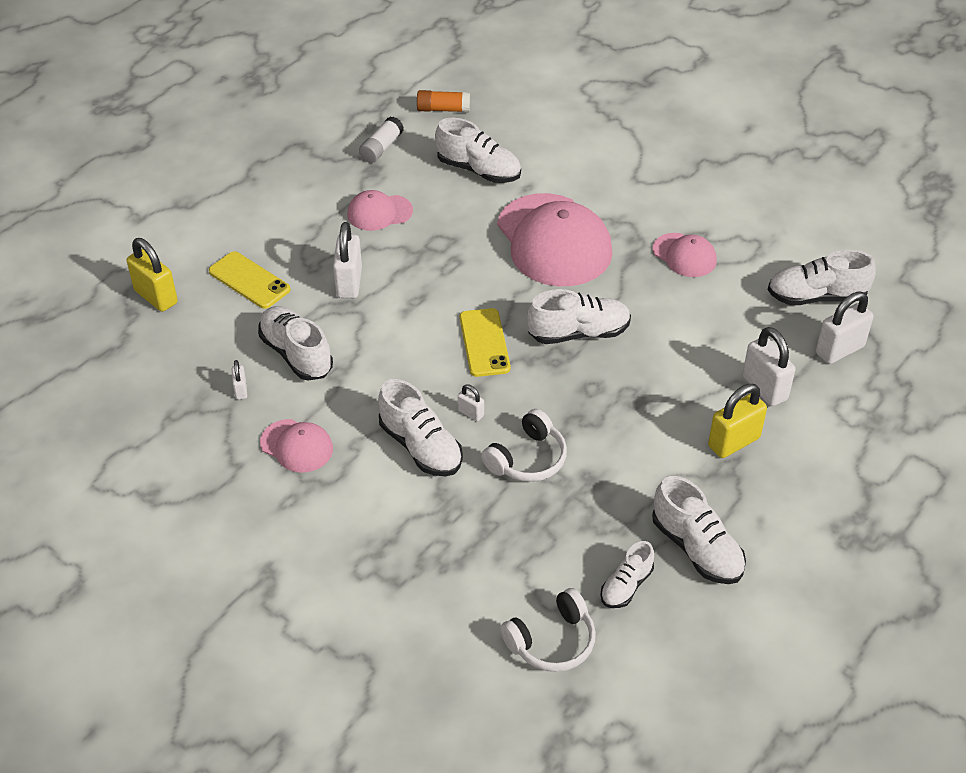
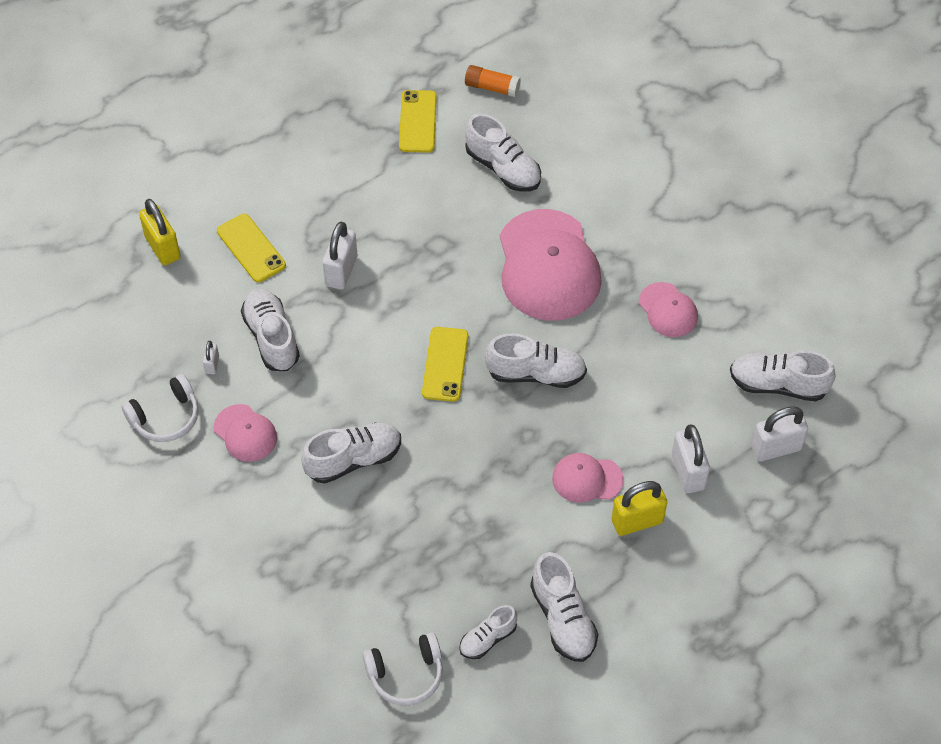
camera: 15 degrees right, 10 degrees up
pink cap [347,190,413,231] -> pink cap moved to [552,453,624,503]
white glue stick [359,116,404,163] -> yellow phone [399,90,437,152]
white shoe [378,379,463,476] -> white shoe turned 90 degrees counterclockwise [301,423,401,484]
white padlock [458,385,484,421] -> none
white headphones [481,409,567,482] -> white headphones moved to [121,374,199,442]

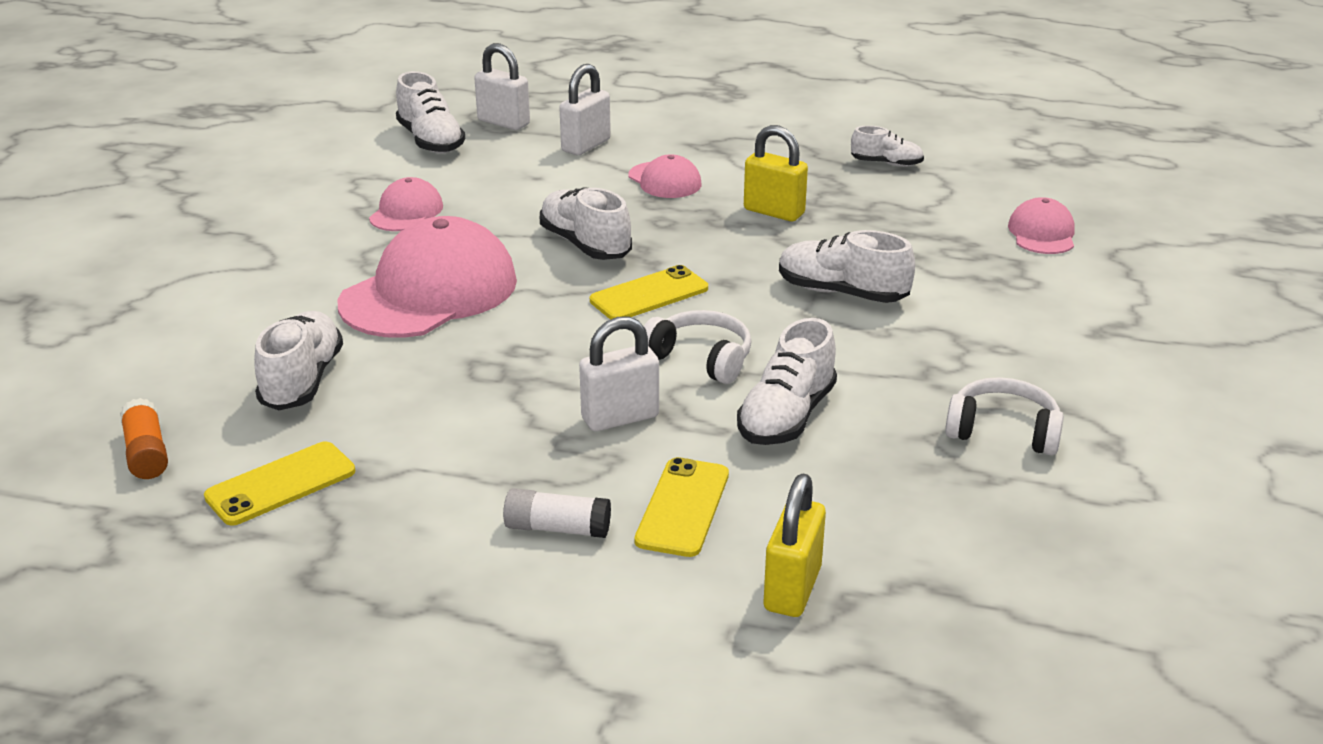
camera: 130 degrees left, 25 degrees down
white padlock [203,341,219,374] -> none
pink cap [214,404,277,462] -> pink cap moved to [1008,197,1075,254]
white headphones [363,633,443,706] -> white headphones moved to [644,310,751,384]
white shoe [530,552,598,662] -> none
yellow padlock [612,481,667,536] -> yellow padlock moved to [744,125,808,221]
none -> white glue stick [503,488,611,538]

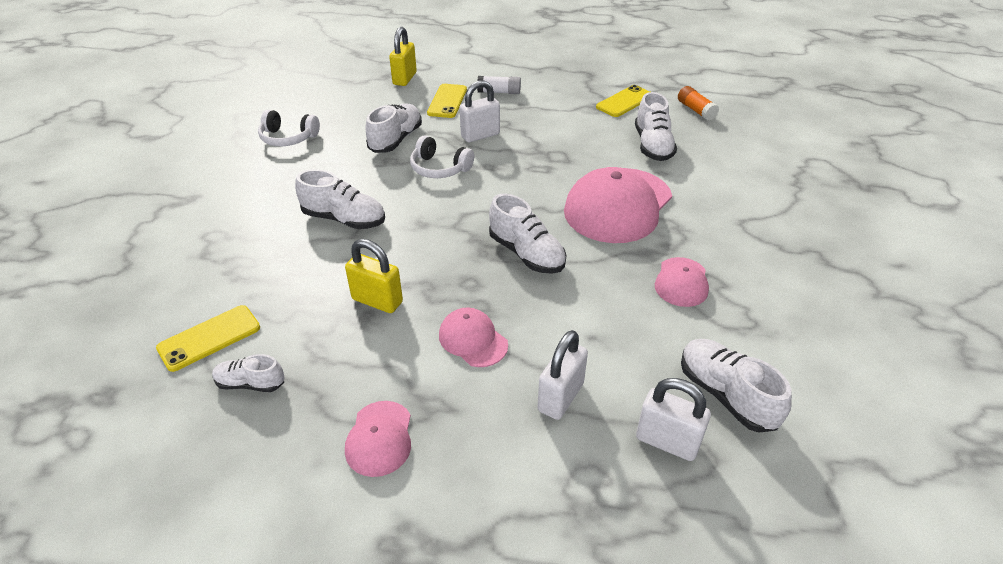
camera: 175 degrees right, 10 degrees up
yellow phone [590,265,708,319] -> yellow phone moved to [156,305,260,372]
pink cap [1008,197,1075,254] -> pink cap moved to [345,401,411,477]

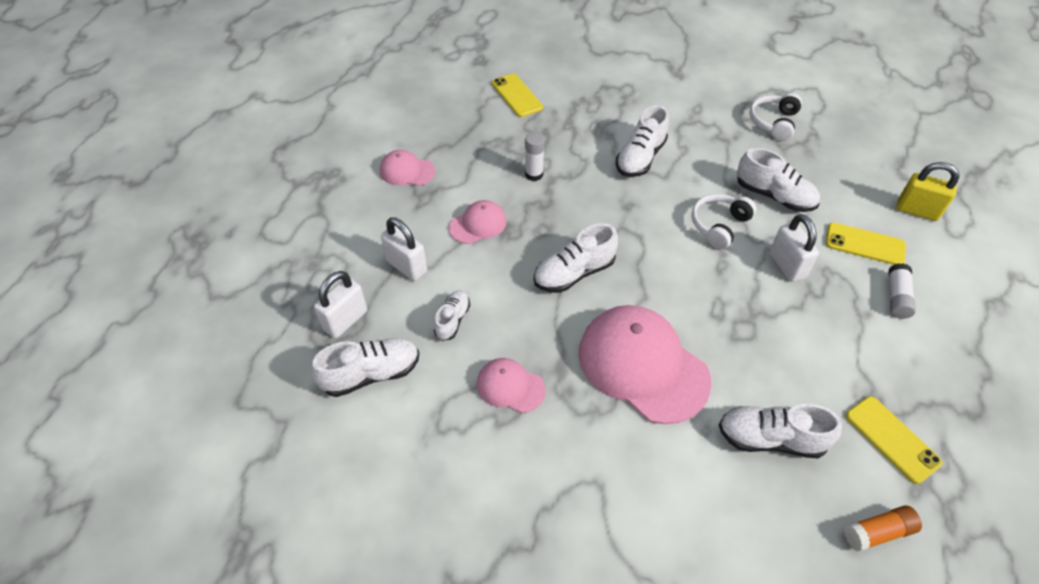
camera: 100 degrees right, 10 degrees up
white shoe [212,354,285,392] -> white shoe moved to [434,291,470,341]
yellow padlock [345,239,403,313] -> white glue stick [525,132,545,181]

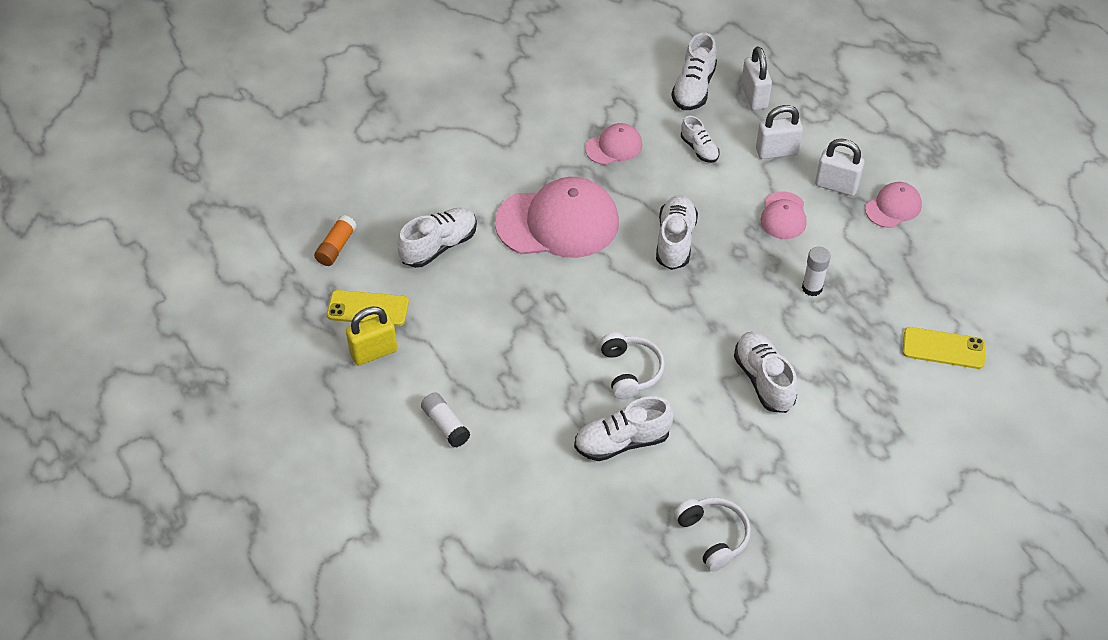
camera: 130 degrees right, 0 degrees up
white padlock [770,214,819,282] -> white padlock moved to [815,139,864,196]
yellow phone [826,223,906,265] -> none
yellow padlock [897,162,960,221] -> yellow padlock moved to [346,307,397,365]

